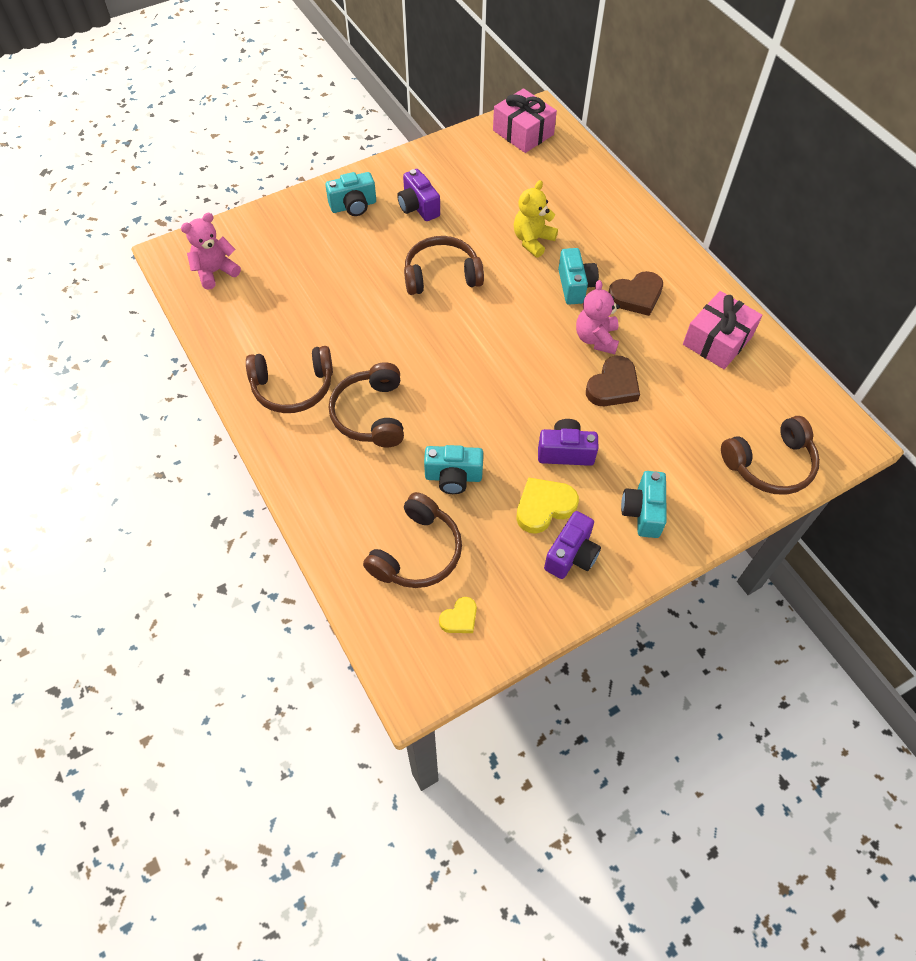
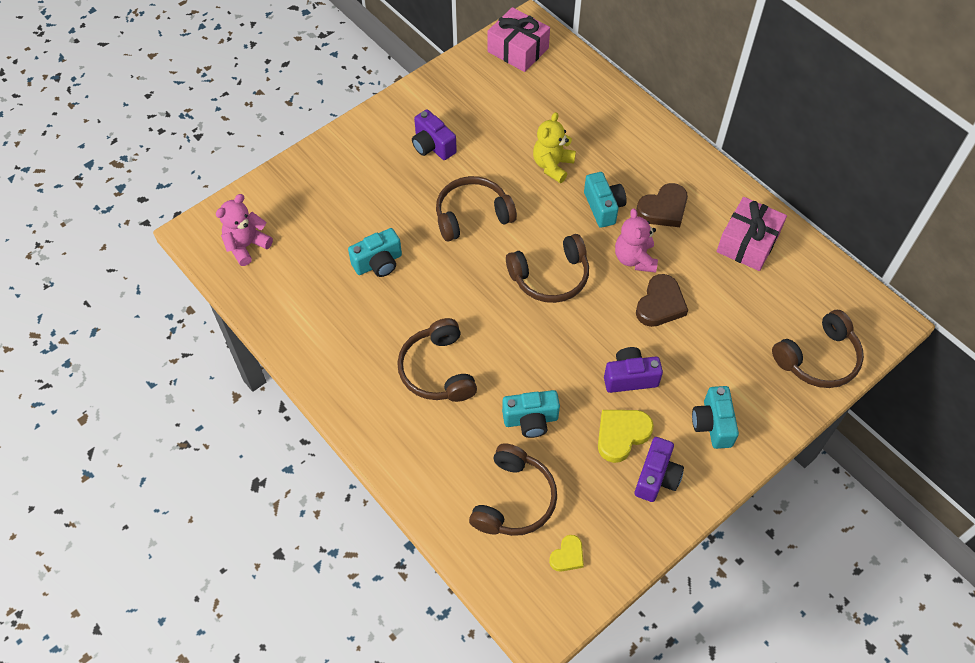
camera: 10 degrees left, 0 degrees up
brown headphones [246,346,333,413] -> brown headphones moved to [506,234,589,303]
turquoise camera [325,172,376,216] -> turquoise camera moved to [348,228,402,277]

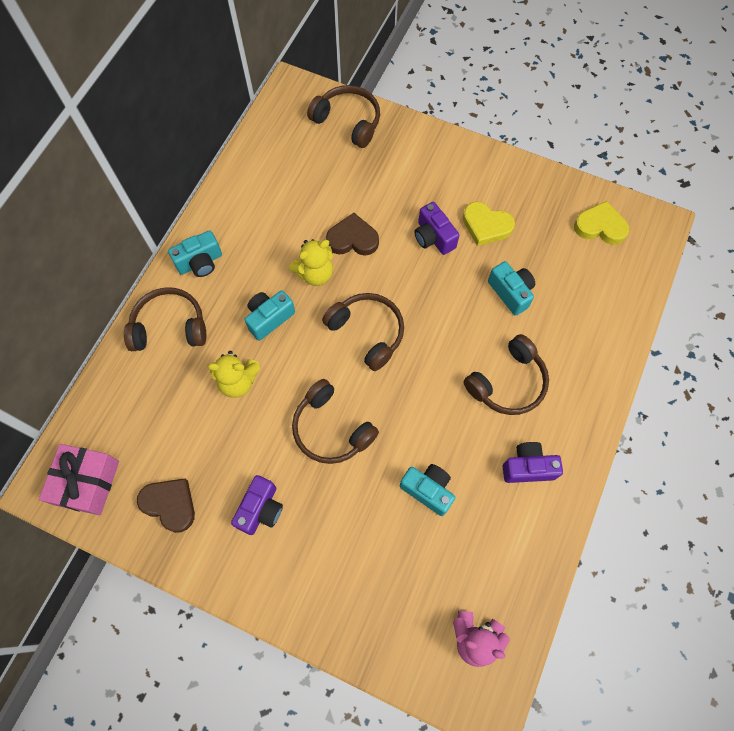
camera: 115 degrees left, 10 degrees up
brown headphones [469,443,557,536] -> brown headphones moved to [124,287,206,351]
yellow heart [549,535,584,572] -> yellow heart [574,201,629,245], size x1.67
pink teddy bear [615,208,658,273] -> yellow teddy bear [289,239,333,286]
purple camera [635,437,684,502] -> purple camera moved to [503,442,563,483]
brown heart [636,183,688,227] -> brown heart moved to [137,478,195,533]
turquoise camera [692,386,739,449] -> turquoise camera moved to [168,230,222,277]
pink gift [717,197,787,271] -> none

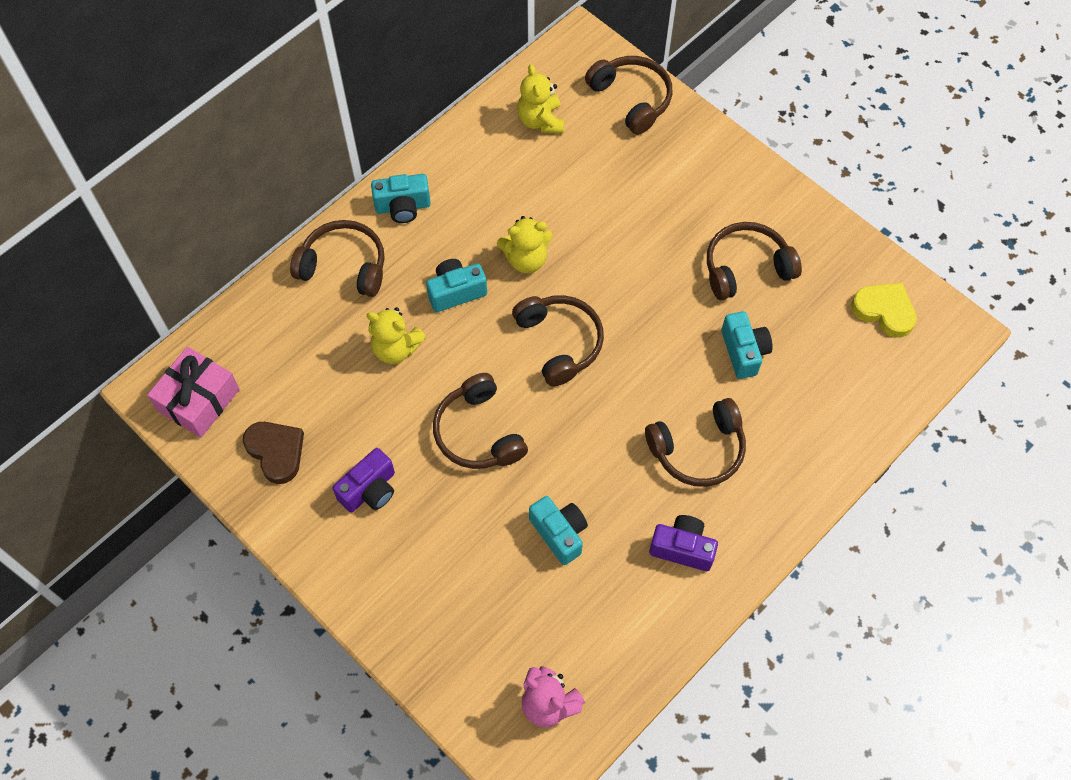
camera: 20 degrees right, 5 degrees down
brown heart [326,213,379,255] -> none
purple camera [414,202,459,255] -> none
yellow heart [463,202,515,246] -> brown headphones [707,222,802,300]
none -> yellow teddy bear [517,64,564,134]

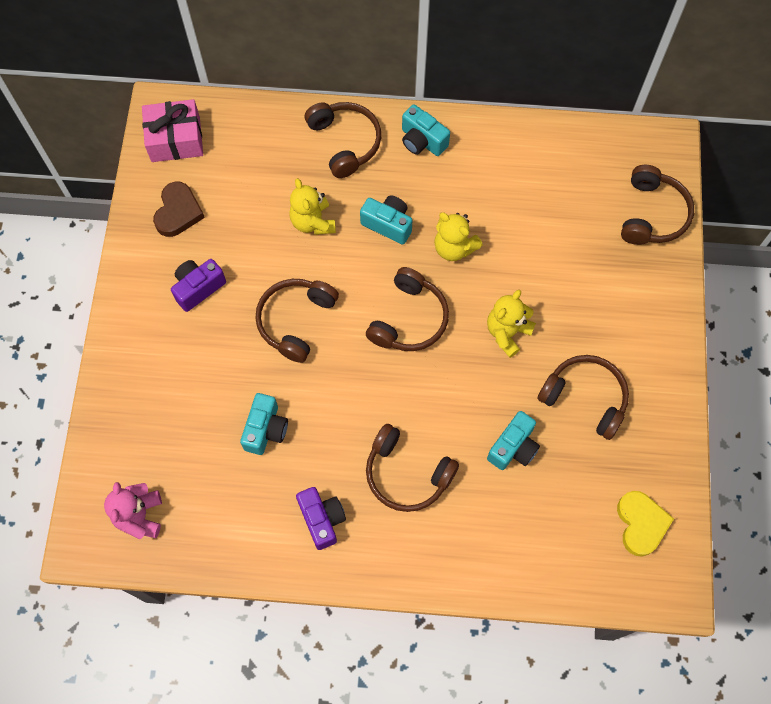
camera: 50 degrees right, 5 degrees up
purple camera [333,448,395,513] -> purple camera turned 135 degrees clockwise [171,259,226,312]
yellow teddy bear [517,64,564,134] -> yellow teddy bear moved to [487,290,536,358]

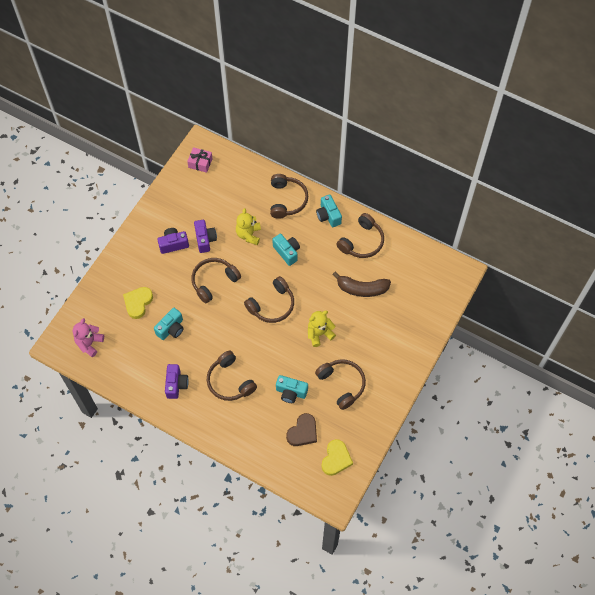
camera: 25 degrees right, 5 degrees down
pink gift [142,99,203,162] -> pink gift [187,147,213,173], size x0.66
brown heart [153,182,205,237] -> brown heart moved to [286,413,317,446]
yellow teddy bear [434,213,483,261] -> none
turquoise camera [487,411,540,470] -> turquoise camera turned 45 degrees clockwise [276,375,308,403]
brown headphones [621,165,694,245] -> brown headphones moved to [336,213,384,258]
none -> yellow heart [123,287,153,319]
none -> purple camera [194,220,217,253]
none -> brown banana [333,272,391,297]

